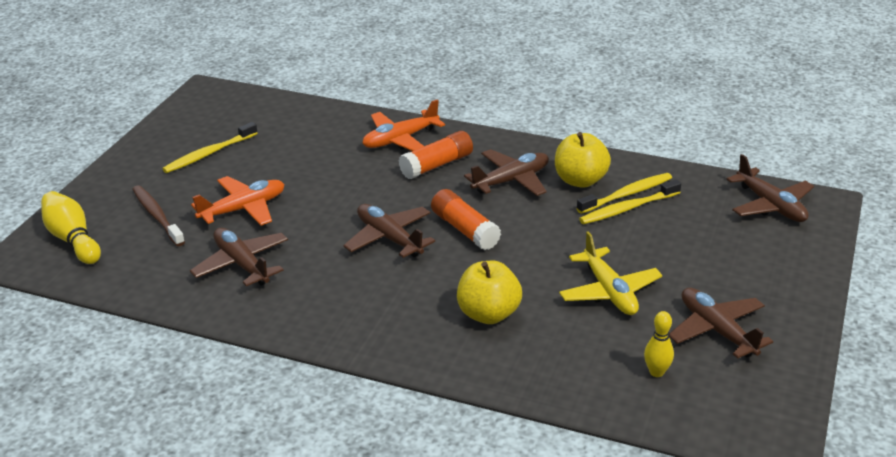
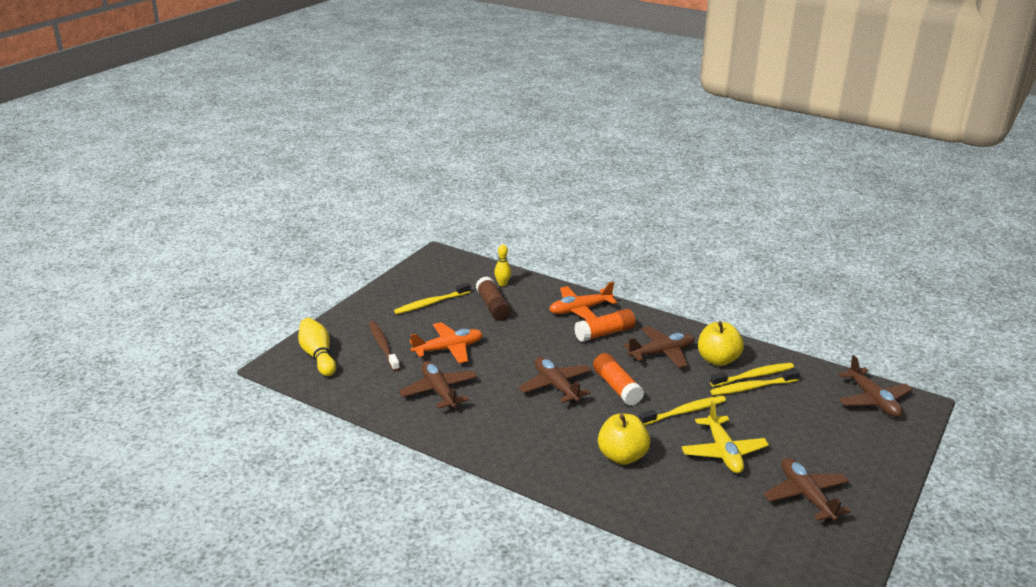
camera: 10 degrees right, 5 degrees down
yellow bowling pin [644,311,674,377] -> yellow bowling pin moved to [494,244,511,286]
none -> brown glue stick [476,276,511,321]
none -> yellow toothbrush [639,396,726,425]

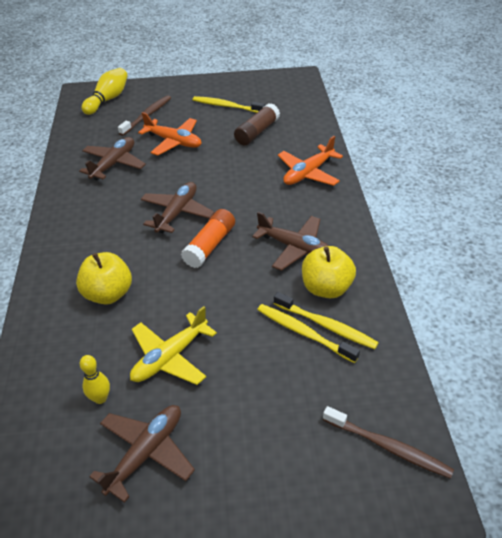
camera: 55 degrees right, 15 degrees up
yellow bowling pin [494,244,511,286] -> yellow bowling pin moved to [80,355,110,404]
orange plane [549,282,617,320] -> orange plane turned 75 degrees counterclockwise [278,136,343,186]
orange glue stick [574,309,636,342] -> none
yellow toothbrush [639,396,726,425] -> none
brown plane [839,355,913,417] -> brown toothbrush [323,406,454,479]

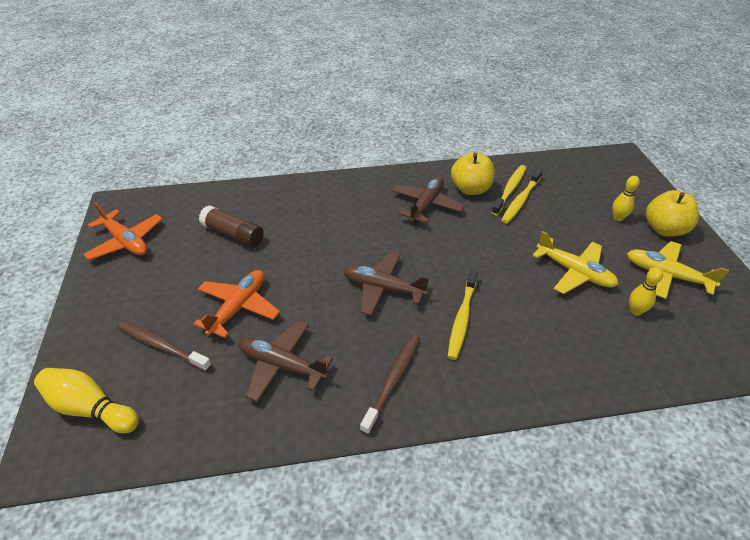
camera: 95 degrees left, 0 degrees up
yellow apple [76,252,132,305] -> yellow apple moved to [646,190,699,236]
brown plane [89,405,195,503] -> yellow plane [627,241,729,299]
orange glue stick [181,209,235,268] -> none
yellow toothbrush [193,96,265,113] -> yellow toothbrush moved to [448,269,478,360]
orange plane [278,136,343,186] -> orange plane moved to [83,202,162,260]
brown toothbrush [323,406,454,479] -> brown toothbrush moved to [360,335,420,435]
none -> yellow bowling pin [612,176,640,221]

